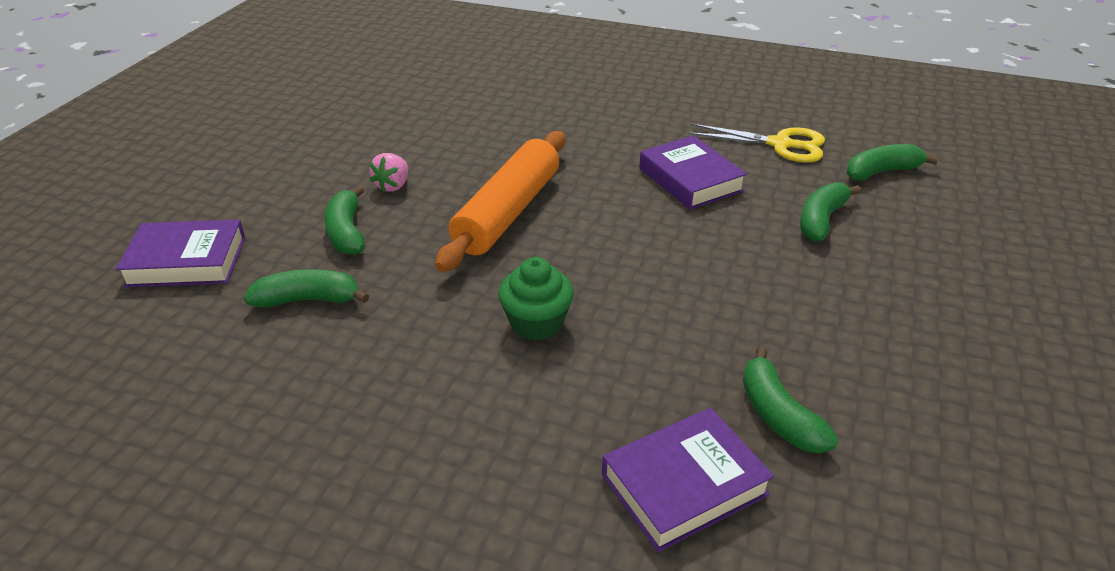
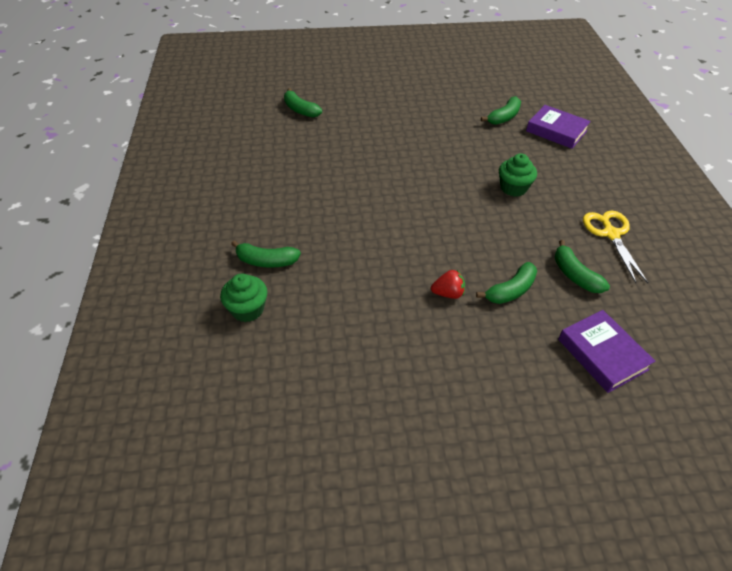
camera: 115 degrees left, 10 degrees up
pink strawberry [369,153,408,192] -> red strawberry [431,270,465,299]
orange rolling pin [435,131,565,272] -> none
purple book [639,135,747,209] -> none
yellow scissors [688,124,825,163] -> yellow scissors moved to [583,211,648,283]
green banana [800,182,861,242] -> green banana moved to [231,240,301,268]
none -> green cupcake [220,274,268,322]

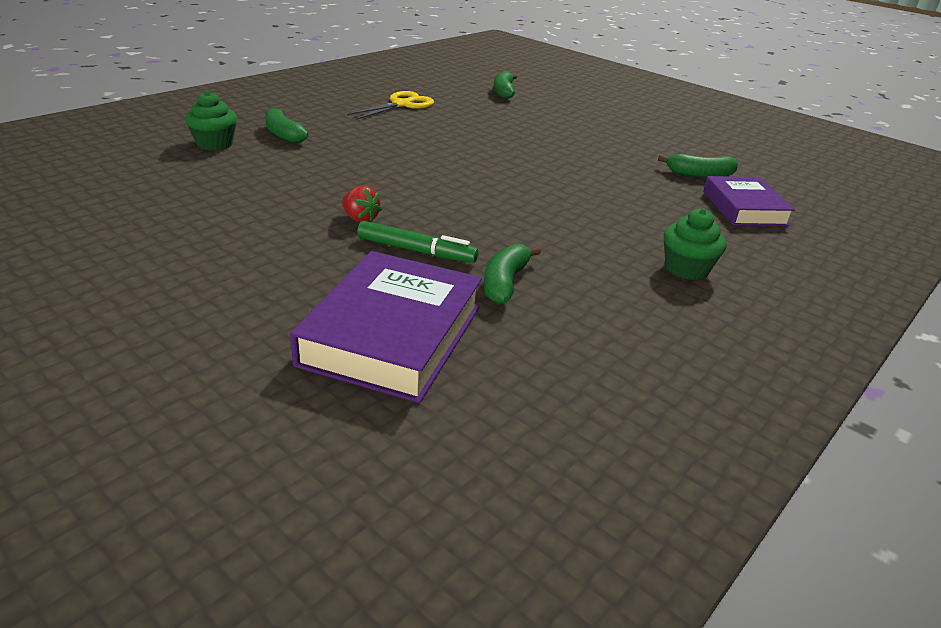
camera: 45 degrees right, 15 degrees down
green banana [476,262,537,304] -> green marker [357,221,479,263]
green cupcake [499,153,537,197] -> green cupcake moved to [664,209,727,280]
purple book [558,310,655,393] -> purple book [290,251,482,403], size x1.53
yellow scissors [583,211,648,283] -> yellow scissors moved to [347,91,434,120]

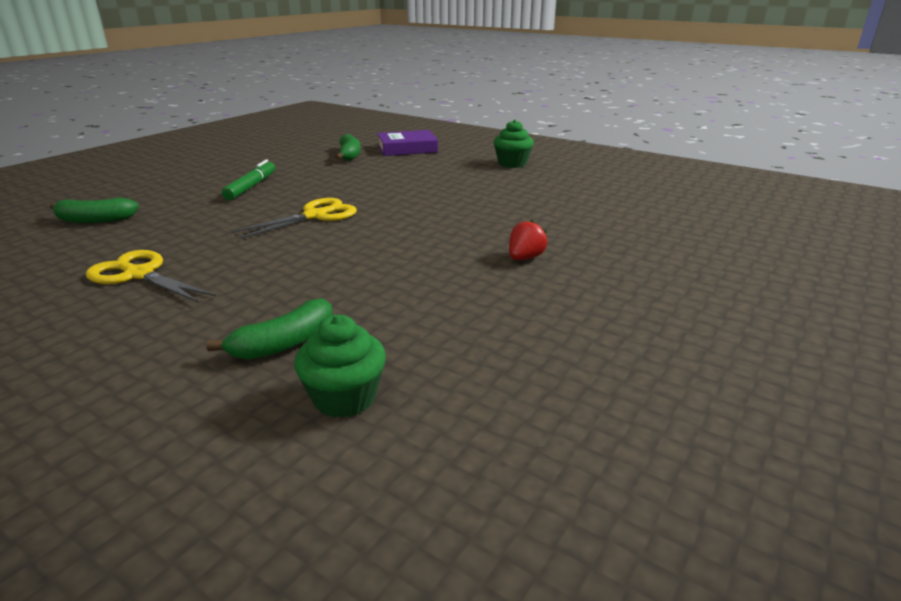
camera: 95 degrees left, 5 degrees down
purple book [290,251,482,403] -> none
green marker [357,221,479,263] -> green marker moved to [222,159,275,200]
green banana [484,243,541,304] -> none
none -> yellow scissors [231,198,357,240]

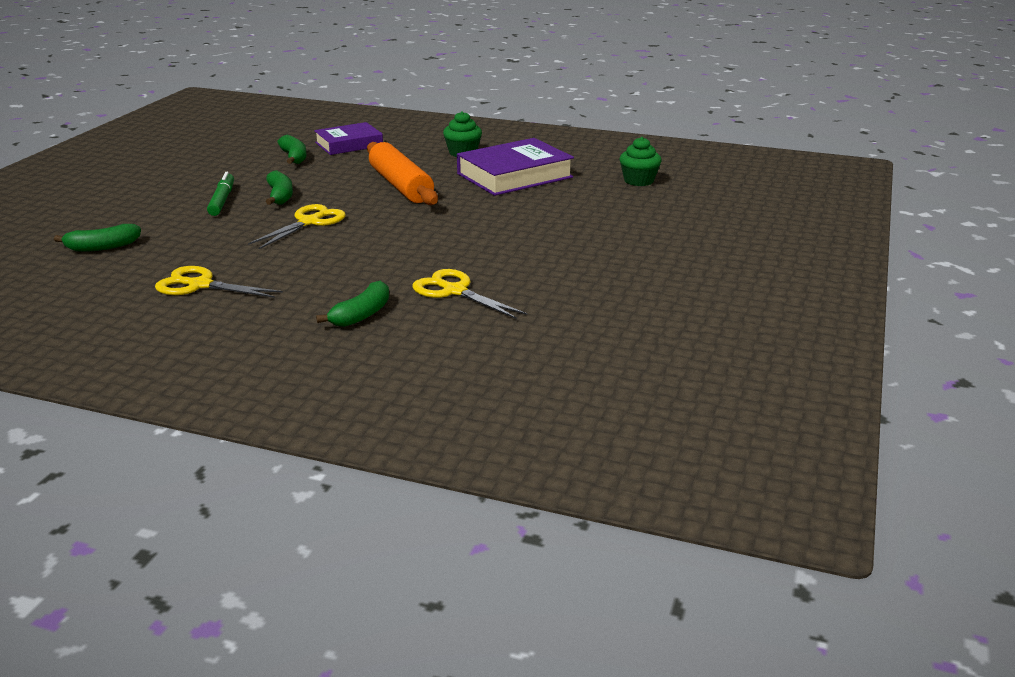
camera: 15 degrees left, 0 degrees up
green cupcake [294,315,386,418] -> green cupcake moved to [620,137,662,186]
red strawberry [509,220,547,260] -> none
none -> green banana [266,170,293,205]
none -> orange rolling pin [367,142,438,205]
none -> yellow scissors [413,269,527,319]
none -> purple book [457,138,574,196]

